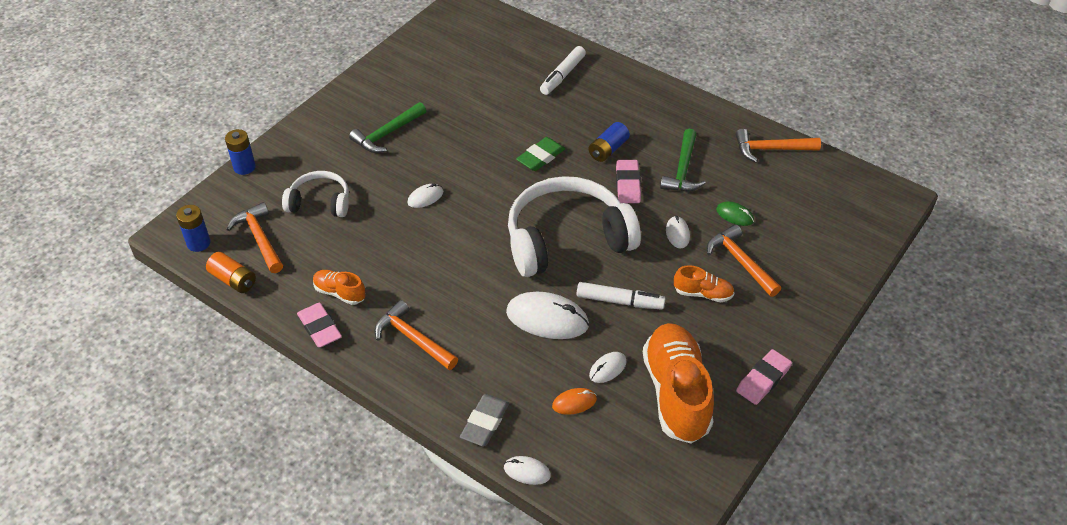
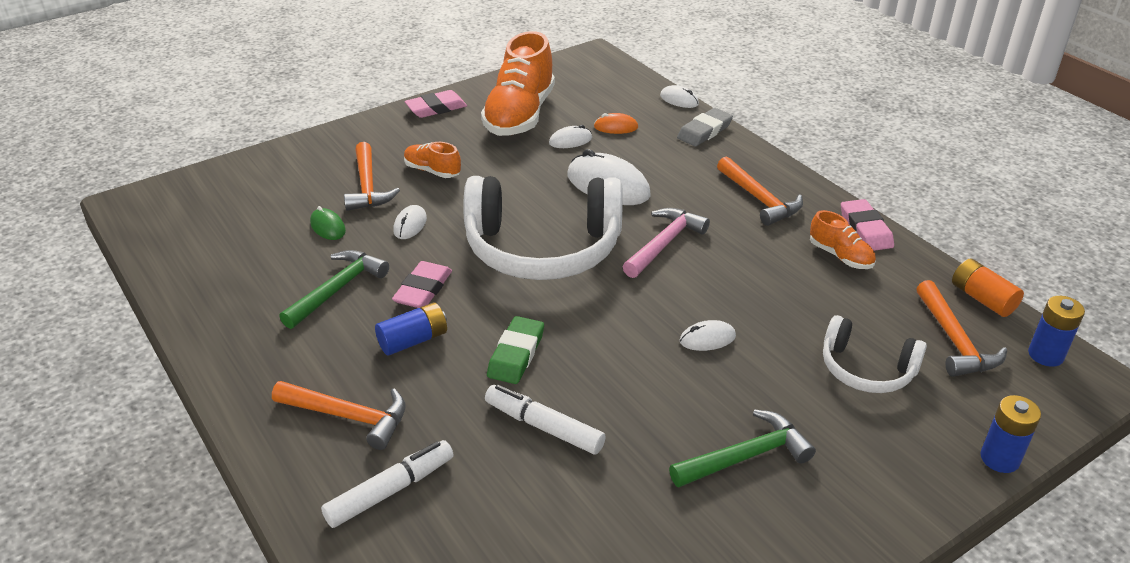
camera: 160 degrees left, 10 degrees down
green eraser [516,137,565,171] -> green eraser turned 45 degrees counterclockwise [487,316,544,384]
white marker [577,282,666,310] -> white marker moved to [485,385,606,455]
orange hammer [735,129,821,163] -> orange hammer moved to [272,381,406,450]
none -> pink hammer [623,208,710,278]

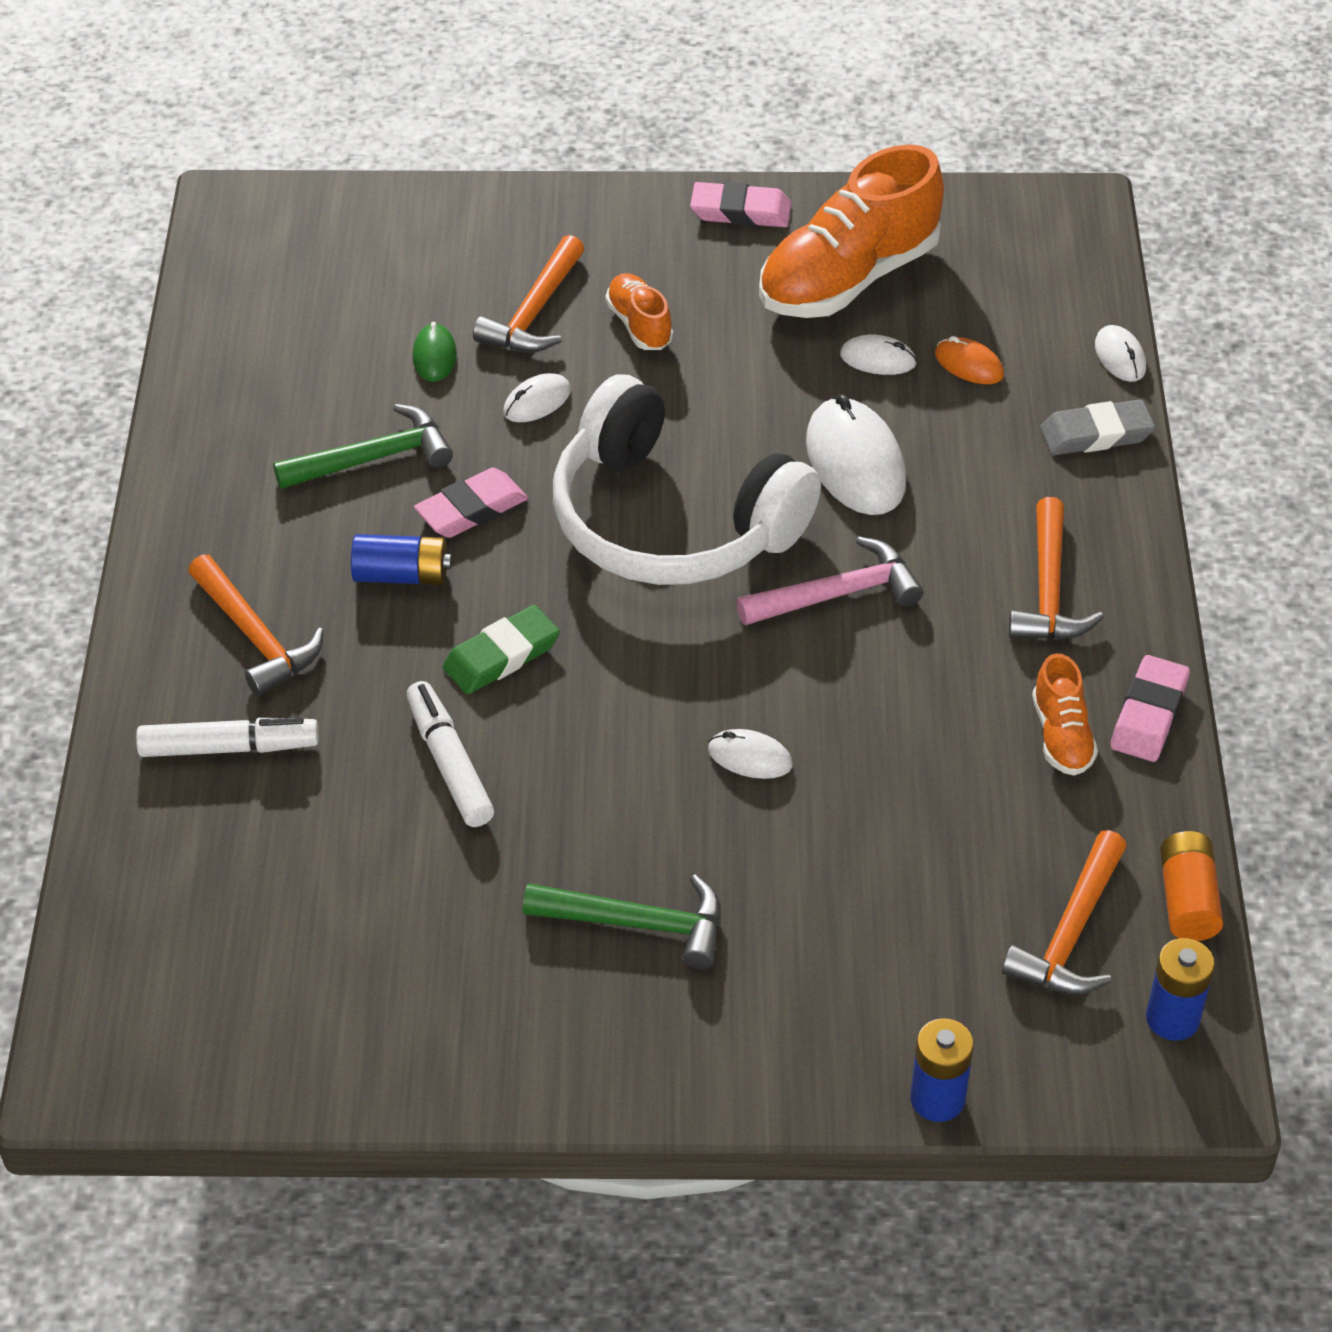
camera: 35 degrees right, 10 degrees up
white headphones [823,315,927,393] -> none

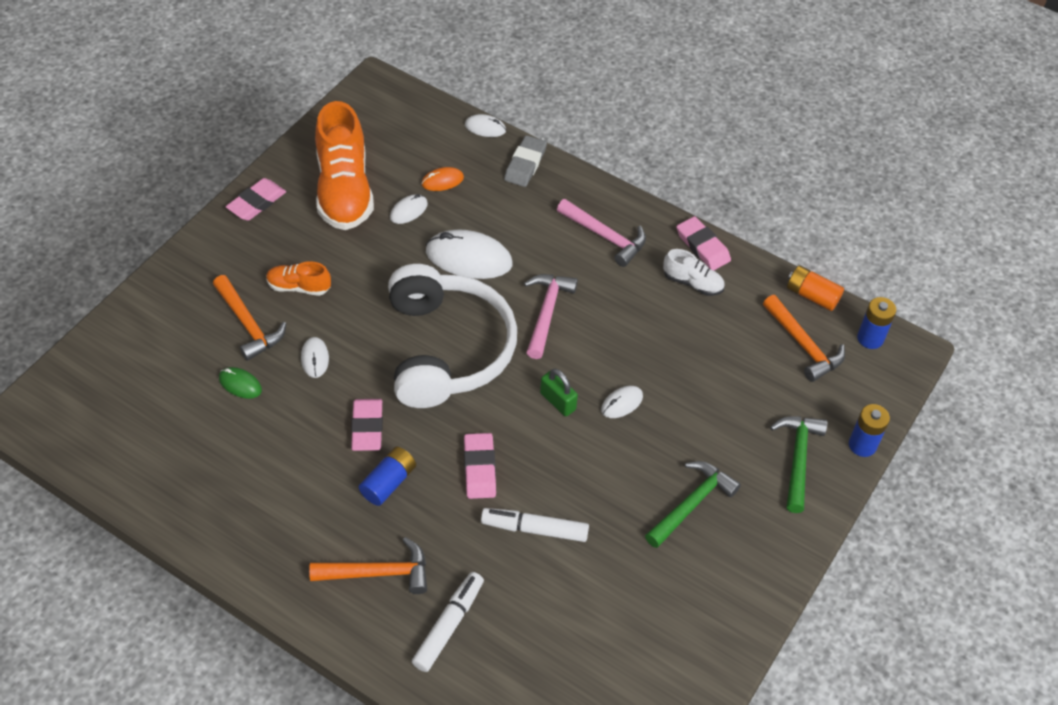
camera: 60 degrees left, 5 degrees up
green hammer [273,404,453,489] -> green hammer moved to [770,416,827,513]
green eraser [443,605,560,694] -> pink eraser [464,433,496,499]
white headphones [553,374,821,585] -> white headphones turned 75 degrees counterclockwise [388,264,517,408]
orange hammer [1009,497,1104,640] -> pink hammer [557,199,646,267]
orange shoe [1032,653,1098,776] -> white shoe [663,249,725,296]
none -> green padlock [540,369,578,416]

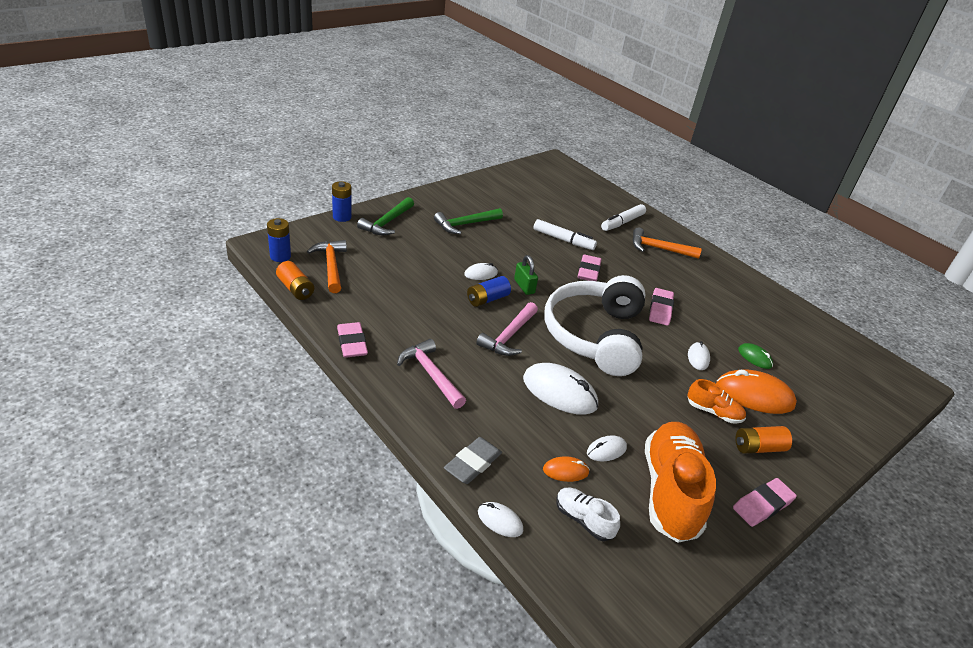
camera: 165 degrees left, 15 degrees down
orange hammer [213,275,287,361] -> orange mouse [716,369,797,414]
blue battery [359,447,416,506] -> blue battery moved to [467,276,511,307]
white shoe [663,249,725,296] -> white shoe moved to [556,488,620,541]
none -> orange battery [735,426,792,454]

